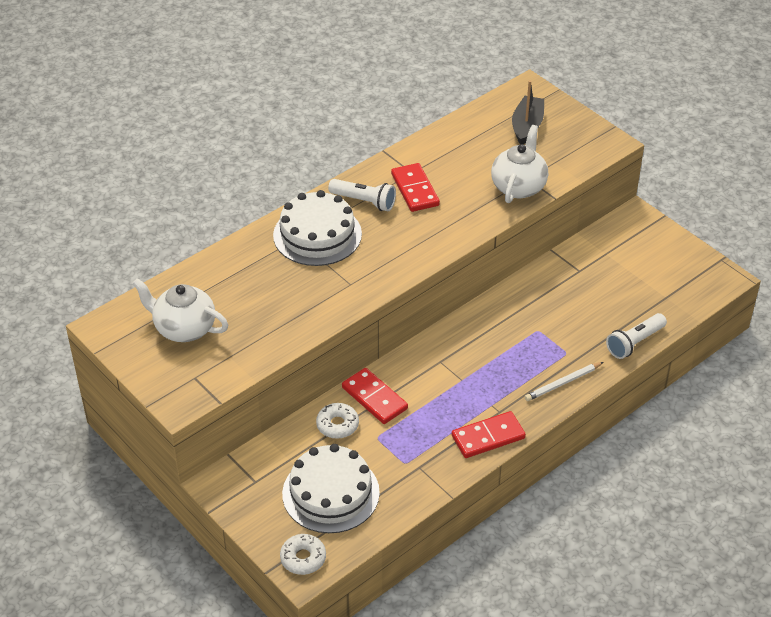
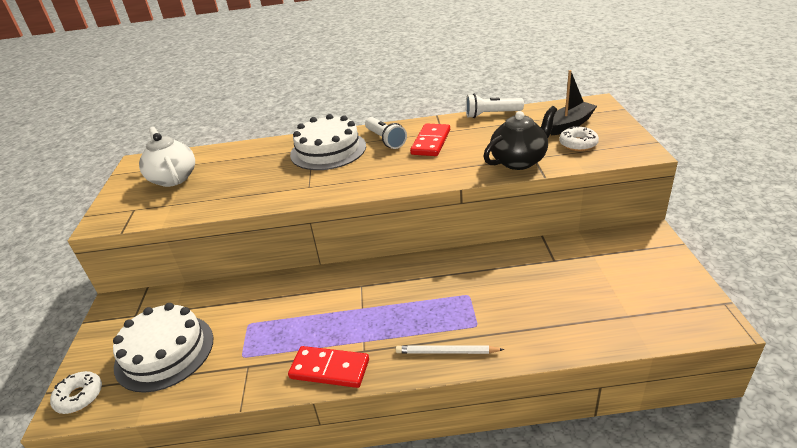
camera: 40 degrees right, 10 degrees down
white donut [316,403,359,439] -> white donut moved to [559,126,599,151]
red domino [342,368,408,424] -> none
white teapot [491,125,548,203] -> black teapot [483,106,557,170]
white flashlight [606,313,667,359] -> white flashlight moved to [466,94,524,118]

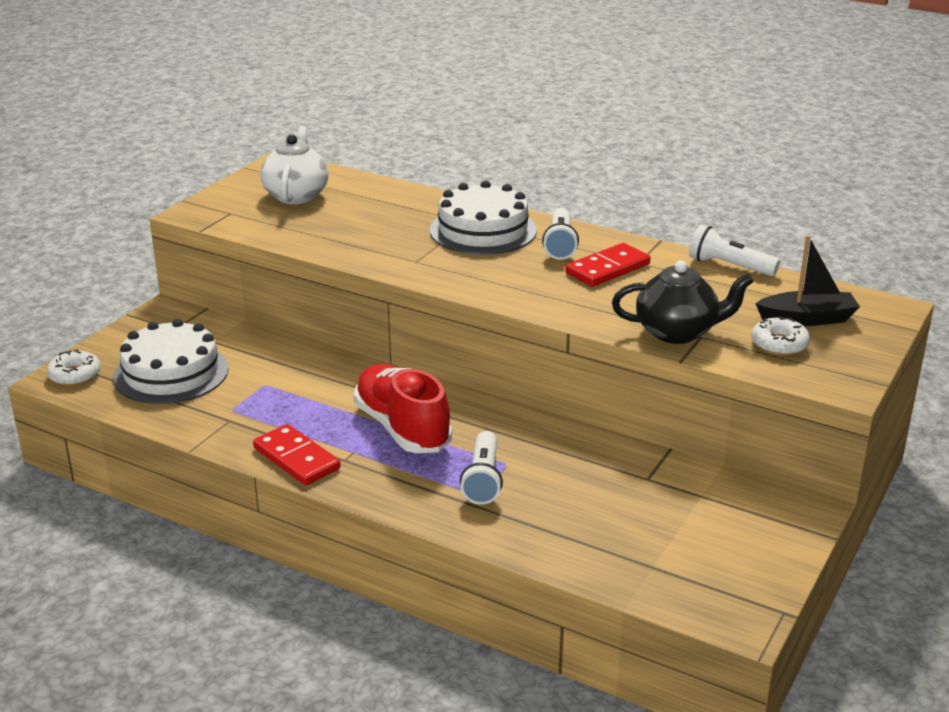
camera: 30 degrees right, 5 degrees down
white pencil [396,345,504,354] -> none
none -> red shoe [354,364,452,453]
none -> white flashlight [460,431,503,505]

